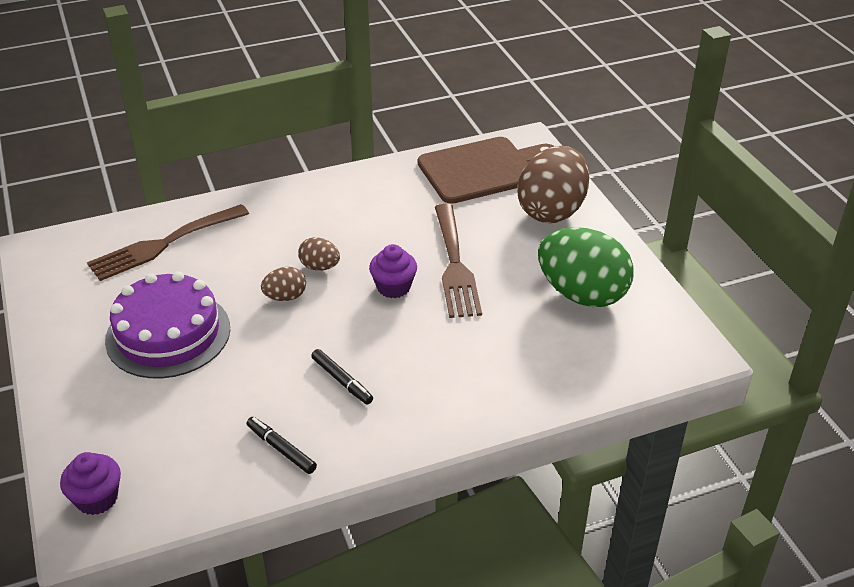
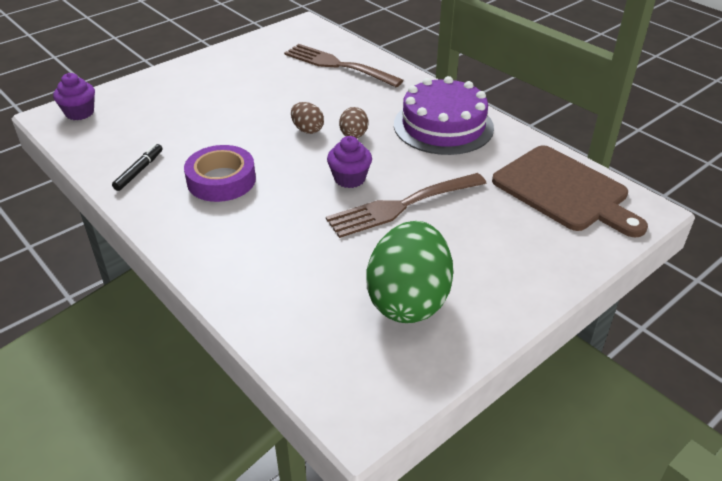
camera: 70 degrees right, 0 degrees up
purple cake [105,271,230,378] -> purple cake moved to [394,76,494,155]
black marker [311,349,373,404] -> purple tape [184,145,256,202]
brown egg [517,146,589,223] -> none

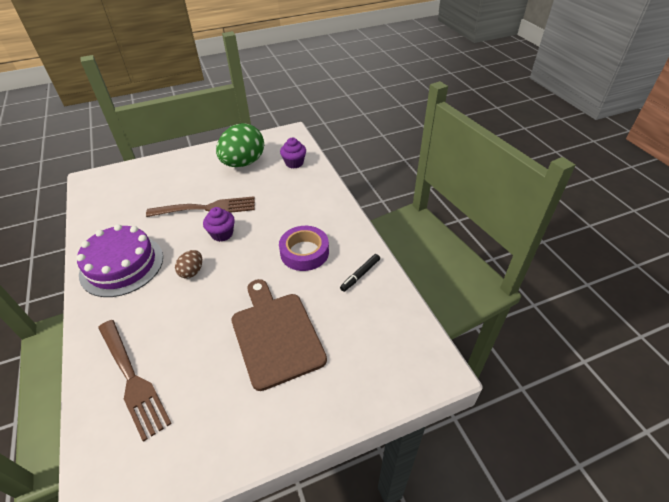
camera: 160 degrees left, 5 degrees up
purple cupcake [53,73,95,120] -> purple cupcake moved to [280,138,306,168]
brown egg [291,102,324,134] -> none
brown cutting board [492,145,648,237] -> brown cutting board moved to [231,279,327,391]

